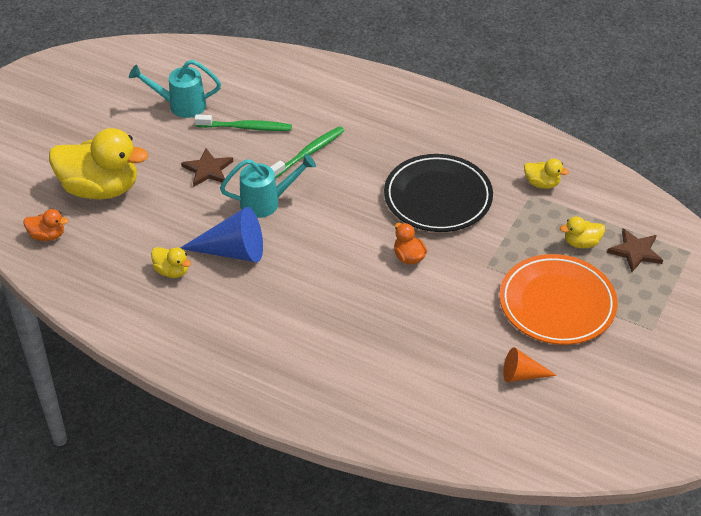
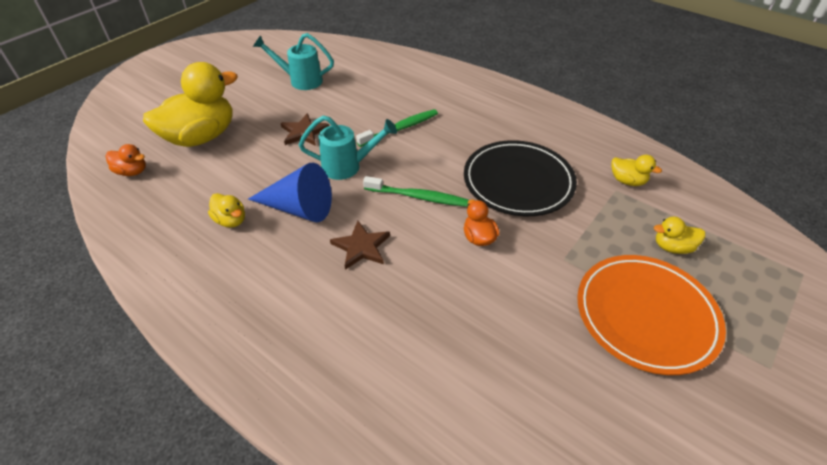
camera: 10 degrees right, 0 degrees up
yellow duck [49,128,148,200] -> yellow duck turned 60 degrees counterclockwise [143,62,238,147]
green toothbrush [195,114,292,131] -> green toothbrush moved to [363,176,469,207]
orange cone [503,347,557,382] -> none
brown star [607,228,663,272] -> brown star moved to [330,221,390,270]

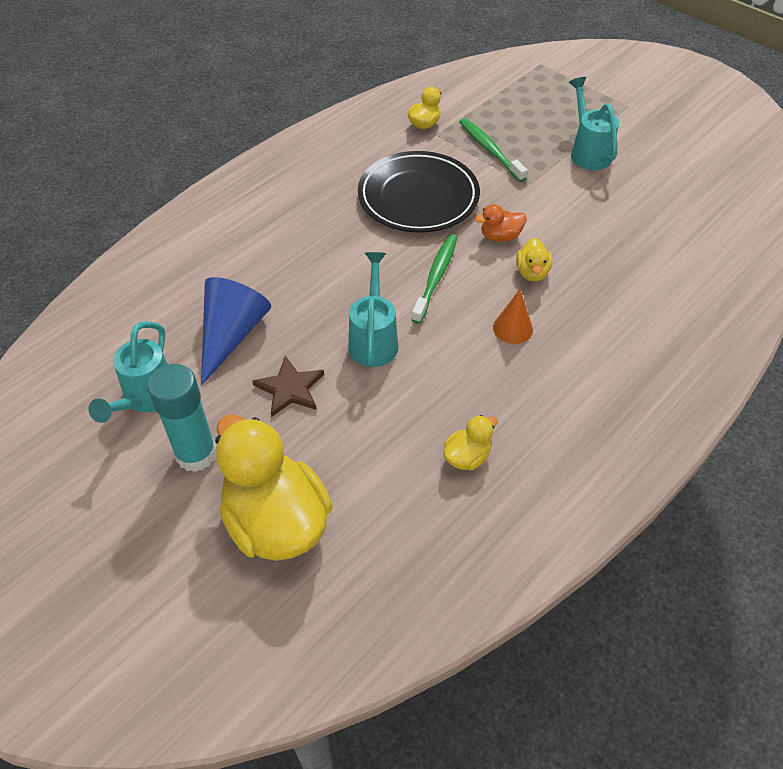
camera: 85 degrees left, 5 degrees up
orange duck [106,144,146,176] -> none
blue cone [248,163,332,222] -> blue cone moved to [201,277,271,386]
brown star [330,221,390,270] -> orange cone [493,289,533,344]
green toothbrush [356,109,438,147] -> green toothbrush moved to [459,118,528,182]
orange plate [577,255,726,375] -> turquoise watering can [569,77,619,170]
yellow duck [654,217,705,254] -> yellow duck moved to [516,238,552,282]
none -> turquoise glue stick [147,364,216,472]

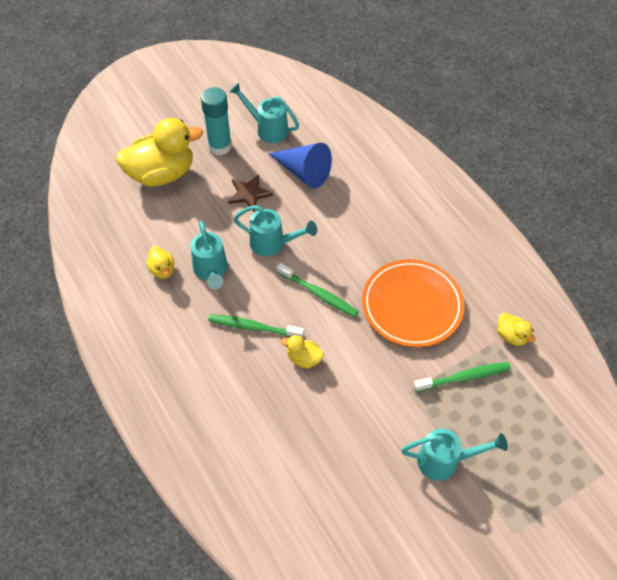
camera: 105 degrees right, 5 degrees up
black plate [358,151,480,233] -> orange plate [362,259,465,347]
orange duck [475,204,526,242] -> none
orange cone [493,289,533,344] -> green toothbrush [208,314,304,338]
none -> turquoise watering can [191,221,228,289]

